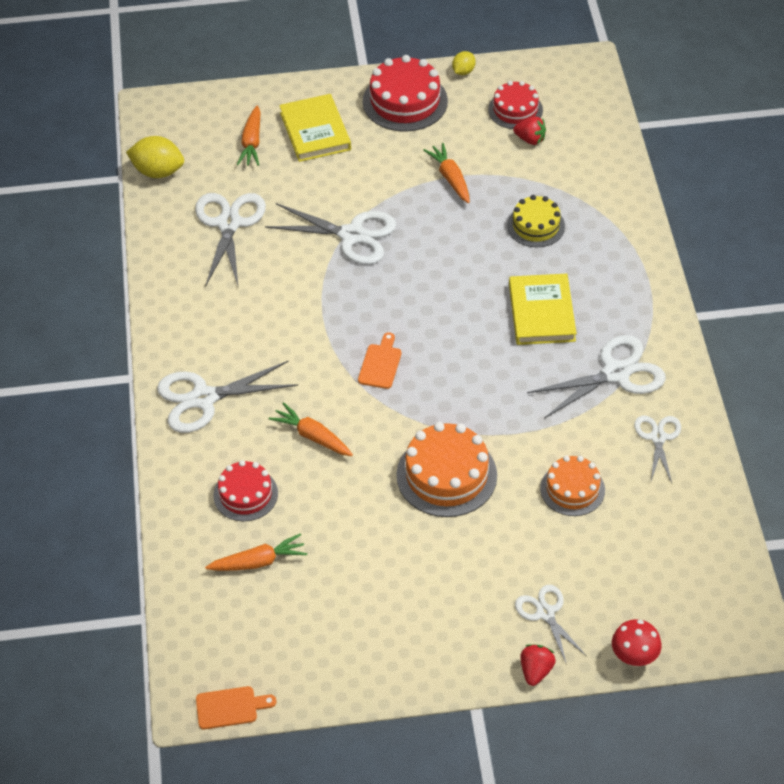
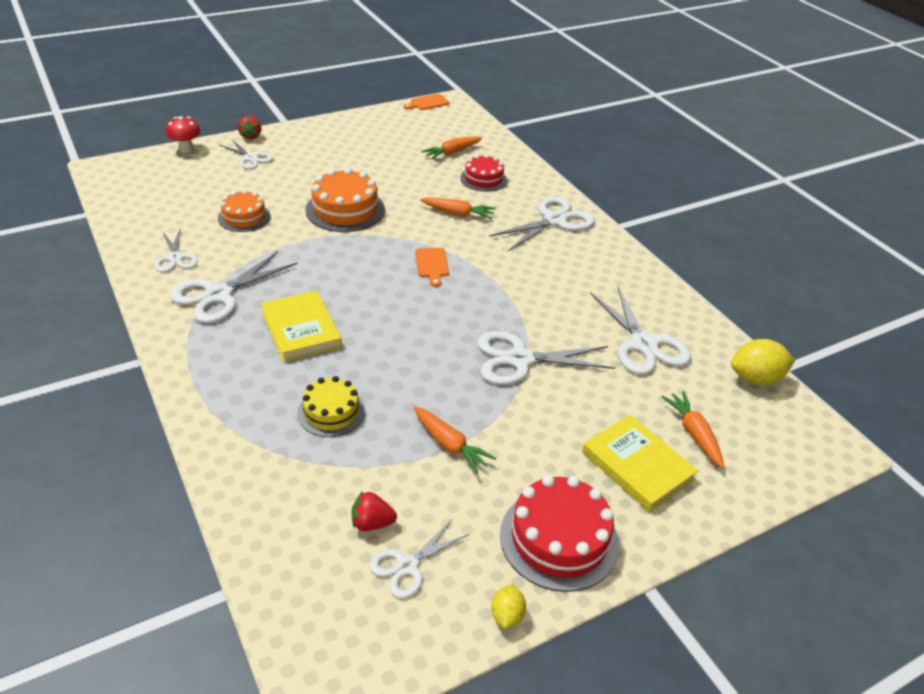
camera: 155 degrees right, 10 degrees down
red cake [488,81,543,129] -> white scissors [369,519,469,598]

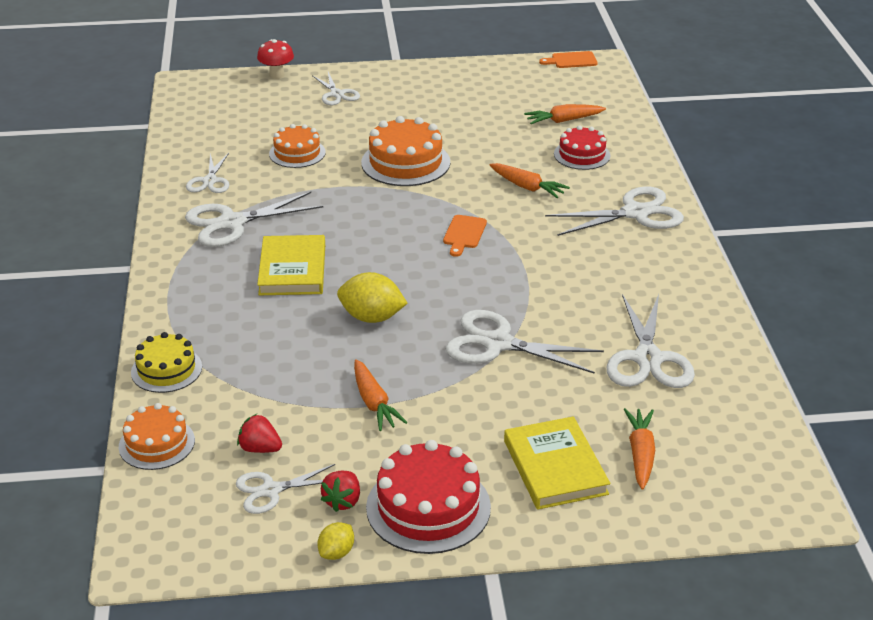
camera: 25 degrees right, 5 degrees down
red strawberry [238,116,261,140] -> red strawberry moved to [320,471,360,512]
yellow cake [297,376,365,437] -> yellow cake moved to [131,332,202,393]
yellow lemon [731,339,795,386] -> yellow lemon moved to [337,272,407,323]
none -> orange cake [119,403,195,470]

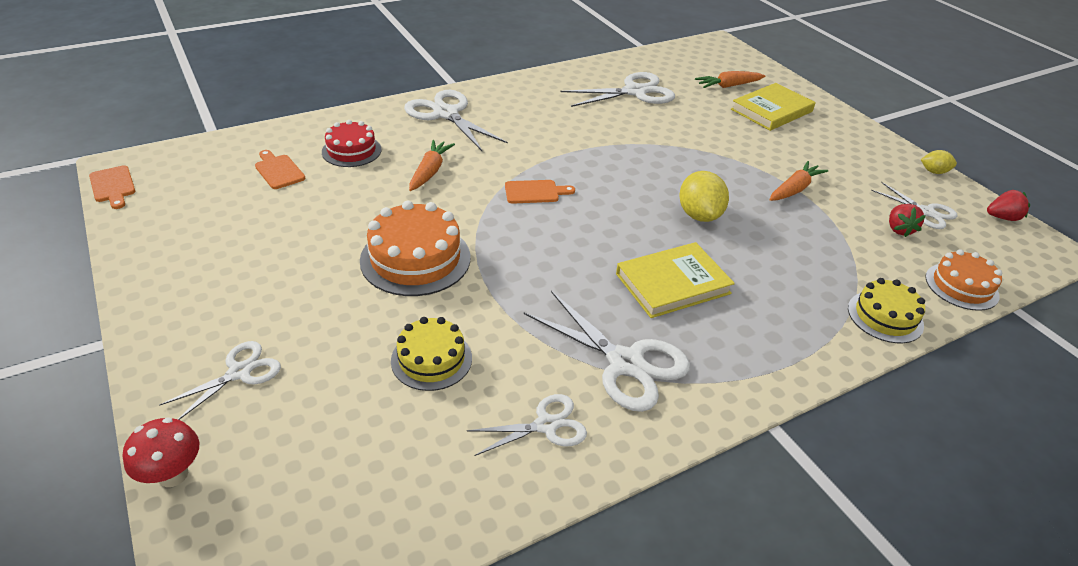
camera: 115 degrees left, 5 degrees up
orange cake [269,124,326,168] -> yellow cake [391,317,472,391]
red strawberry [320,471,360,512] -> red strawberry moved to [987,190,1030,221]
red cake [366,440,491,554] -> none
white scissors [445,310,604,374] -> none
orange carrot [524,104,606,124] -> orange cutting board [255,150,305,189]

